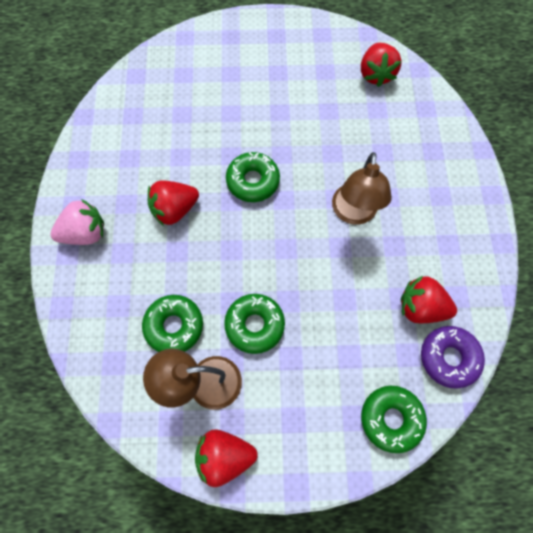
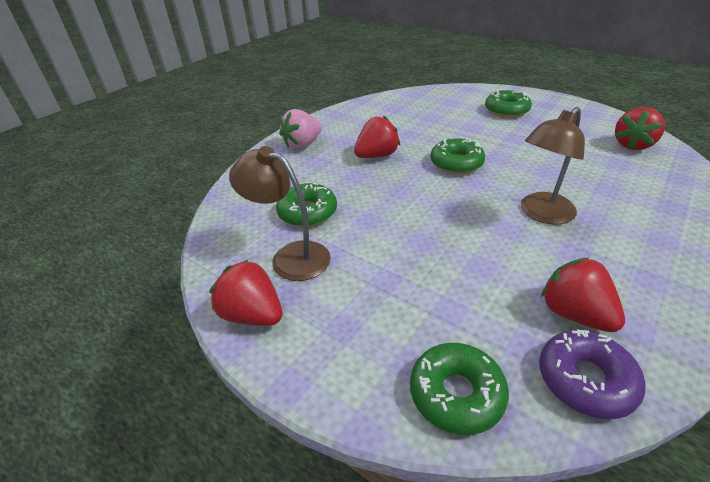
camera: 40 degrees right, 30 degrees down
pink strawberry [50,199,104,245] -> pink strawberry turned 120 degrees clockwise [279,109,322,149]
red strawberry [148,180,199,226] -> red strawberry turned 135 degrees clockwise [354,116,400,158]
green donut [224,294,285,354] -> green donut moved to [485,89,532,118]

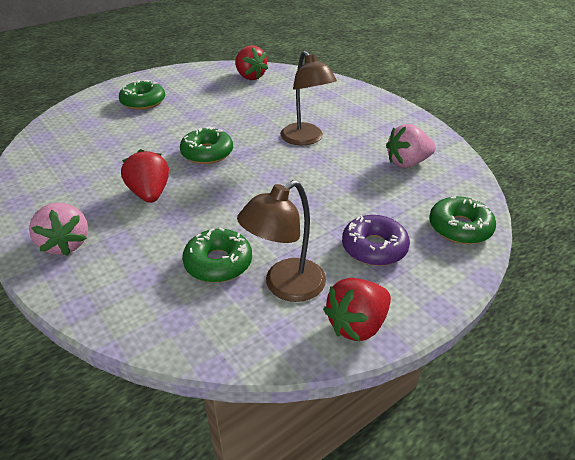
camera: 75 degrees left, 0 degrees up
purple donut [539,329,645,419] -> purple donut moved to [342,215,410,266]
red strawberry [541,257,625,332] -> pink strawberry [386,124,436,168]

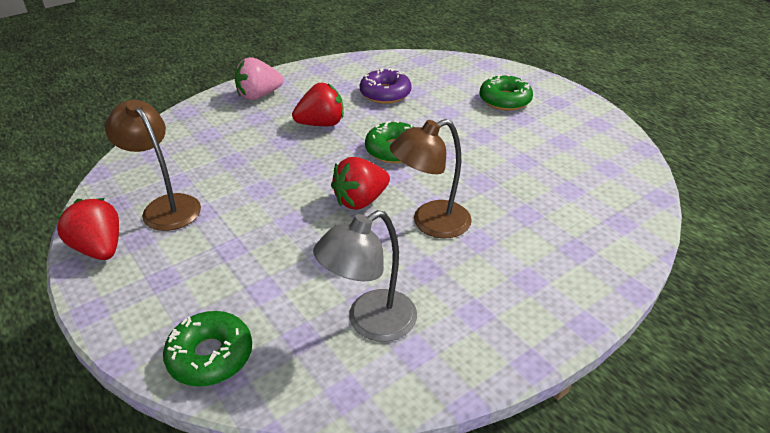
camera: 90 degrees right, 0 degrees up
green donut [182,227,252,283] -> none
red strawberry [235,45,268,80] -> red strawberry moved to [331,157,390,210]
purple donut [342,215,410,266] -> purple donut moved to [360,68,412,104]
pink strawberry [386,124,436,168] -> grey lamp [313,210,417,342]

